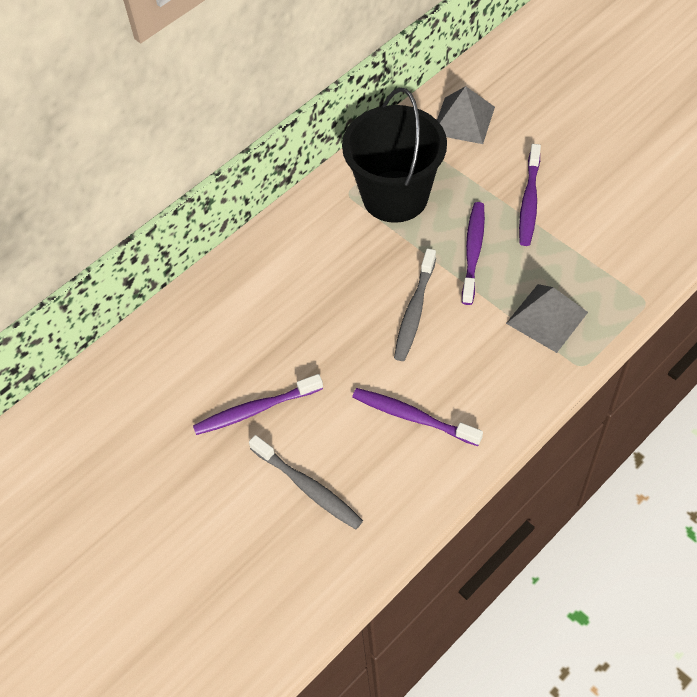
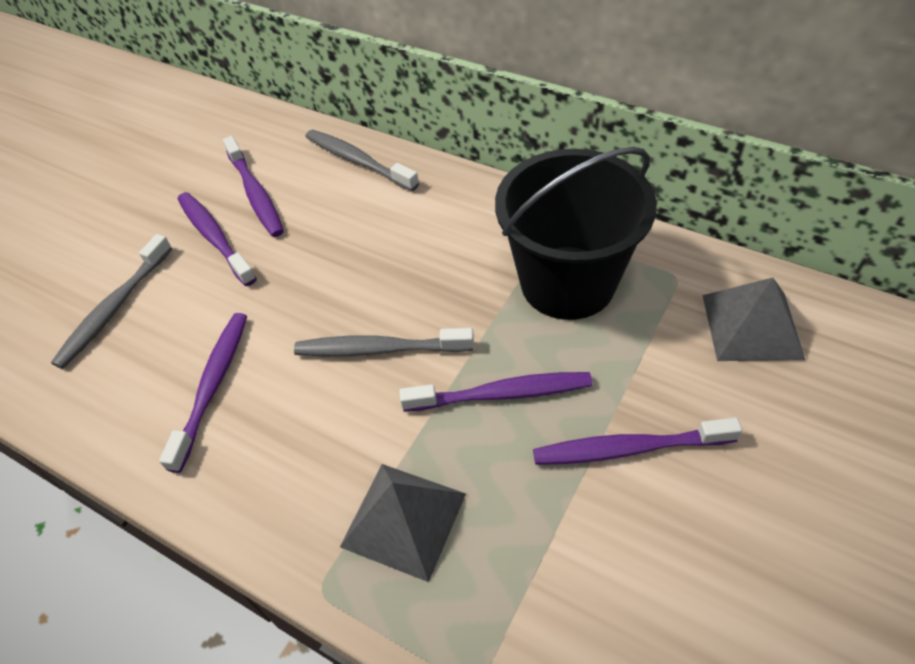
camera: 75 degrees right, 5 degrees down
none -> purple toothbrush [223,136,284,237]
none -> grey toothbrush [305,130,419,191]

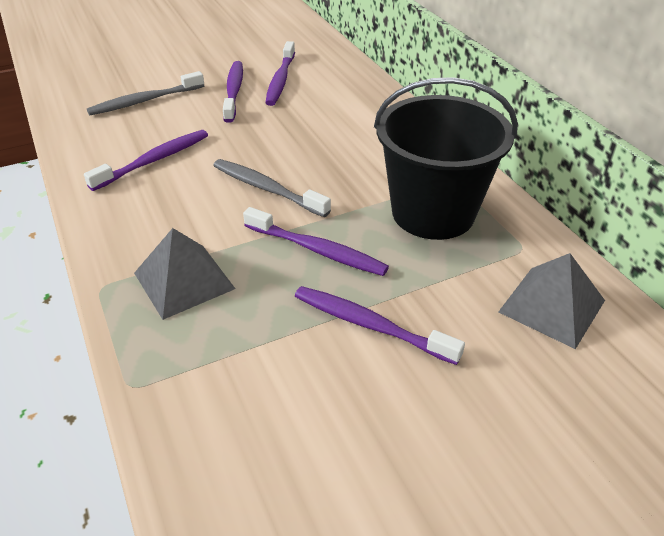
camera: 30 degrees right, 10 degrees down
grey toothbrush [305,130,419,191] -> none

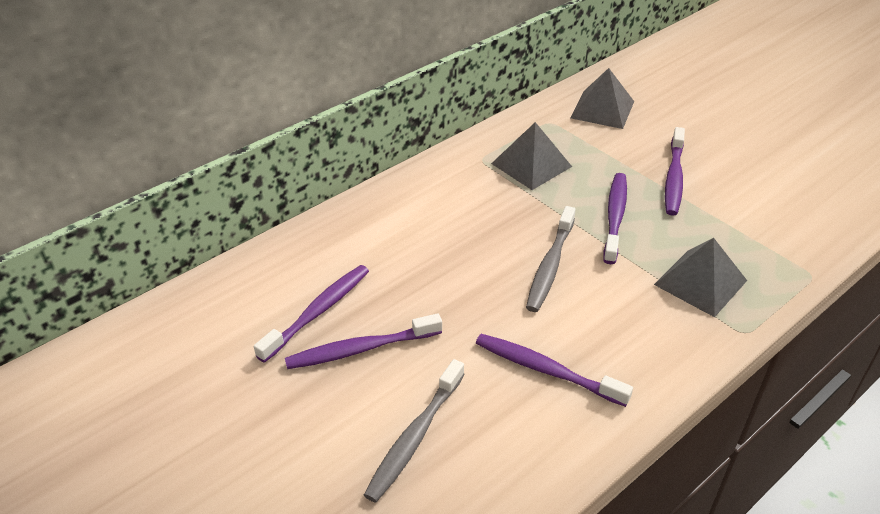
camera: 105 degrees left, 0 degrees up
grey toothbrush [87,71,204,115] -> grey toothbrush turned 75 degrees clockwise [364,359,465,503]
purple toothbrush [265,41,295,106] -> purple toothbrush turned 45 degrees counterclockwise [254,265,369,363]
black bucket [374,77,518,240] -> grey pyramid [491,122,572,190]

